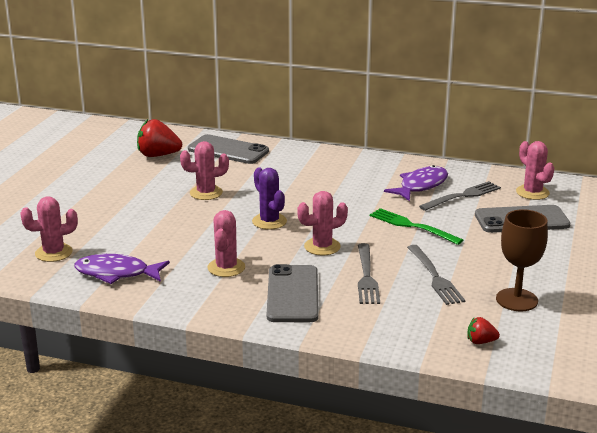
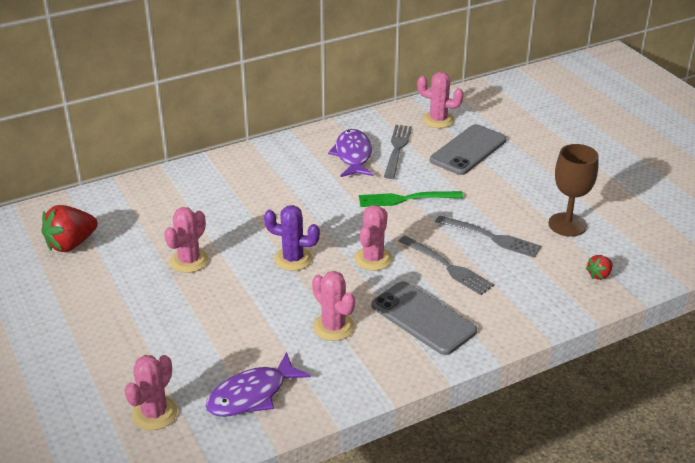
camera: 45 degrees left, 10 degrees up
grey phone [188,134,269,164] -> none

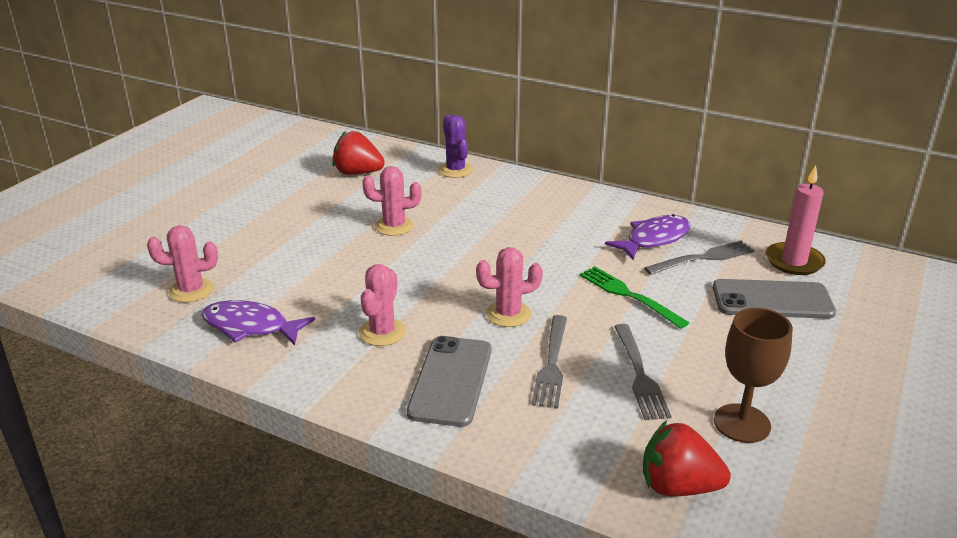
camera: 55 degrees right, 5 degrees down
purple cactus [264,205,320,271] -> purple cactus moved to [438,115,473,178]
pink cactus [417,72,464,128] -> pink candle [766,165,826,275]
red strawberry [586,255,613,280] -> red strawberry [643,420,731,496], size x1.96

